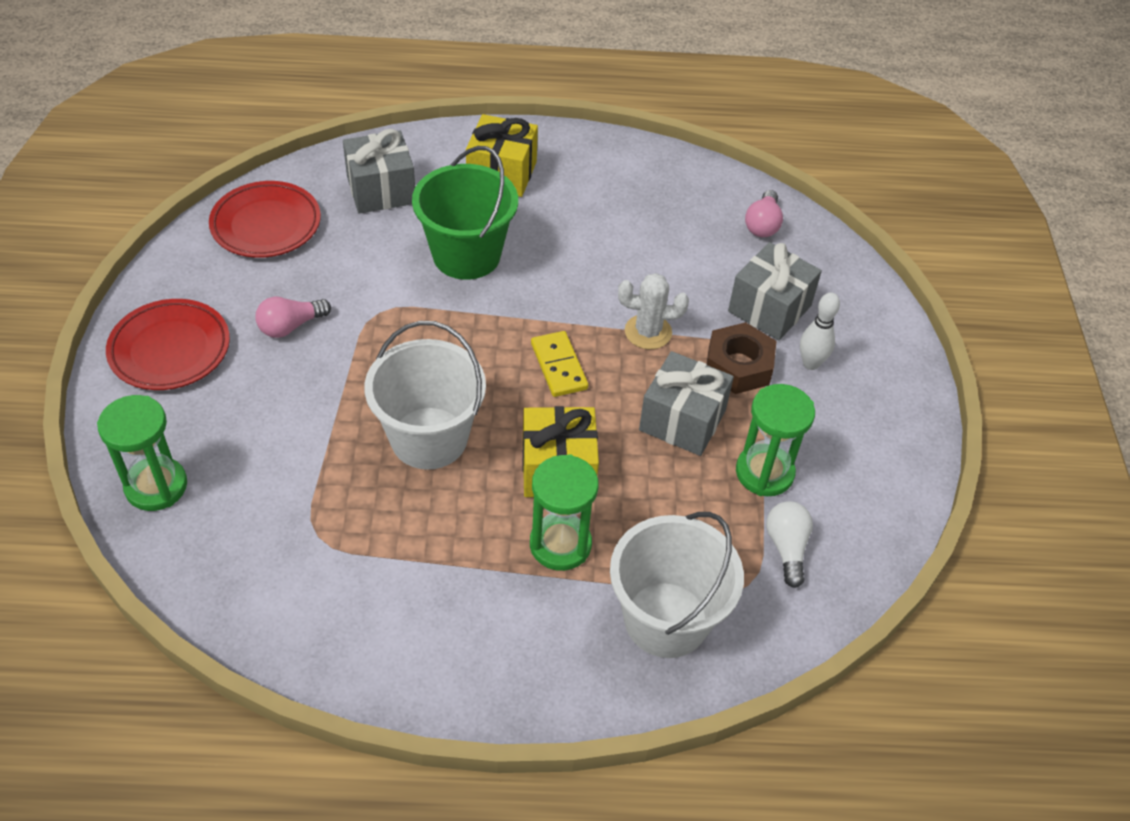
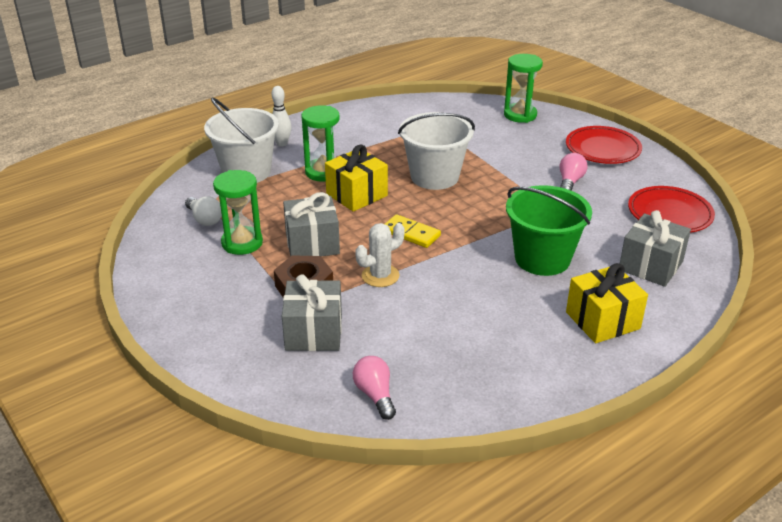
camera: 145 degrees right, 15 degrees down
white bowling pin [800,292,840,370] -> white bowling pin moved to [272,86,291,146]

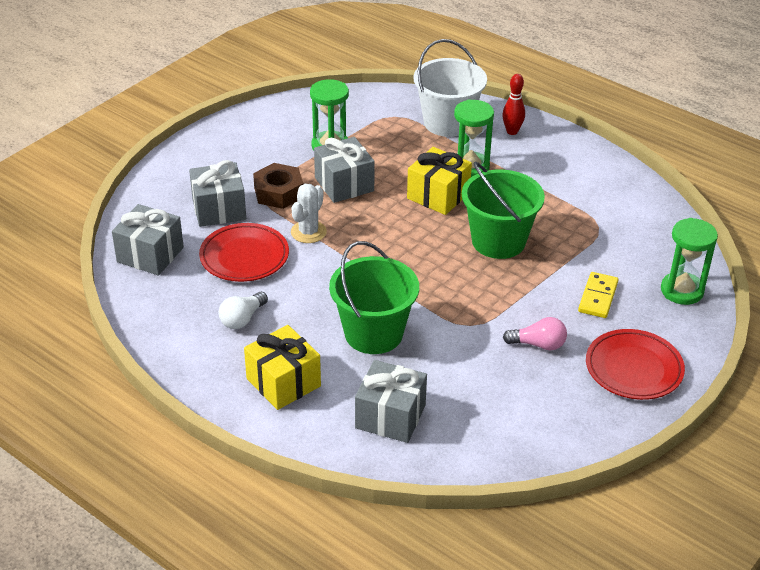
camera: 75 degrees right, 5 degrees up
white light bulb [185,196,222,226] -> white light bulb moved to [219,292,268,329]
white bowling pin [272,86,291,146] -> red bowling pin [502,74,525,135]
pink light bulb [353,356,396,420] -> grey gift [112,204,184,275]
white cactus [355,223,405,287] -> white cactus turned 75 degrees clockwise [291,184,327,243]
yellow domino [385,214,441,248] -> yellow domino moved to [578,272,618,318]
white bucket [398,112,475,190] -> green bucket [462,161,545,259]
red plate [628,186,715,233] -> red plate moved to [199,223,289,282]

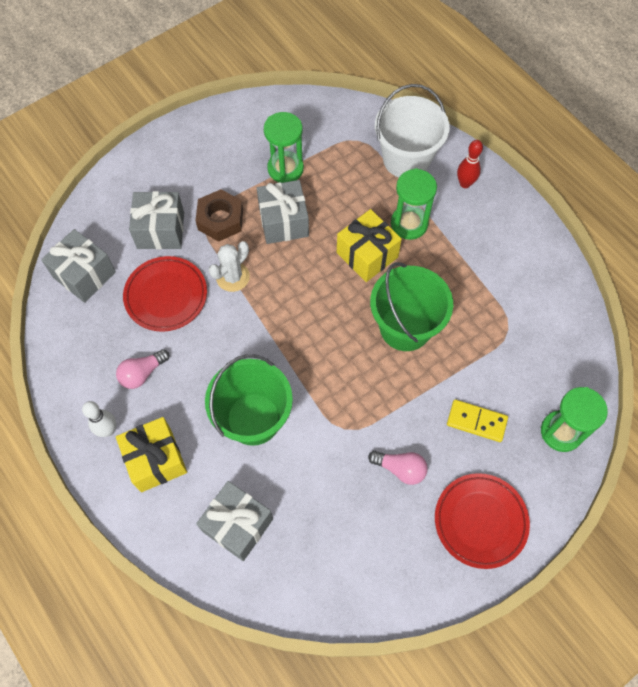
camera: 15 degrees right, 25 degrees up
white light bulb [219,292,268,329] -> pink light bulb [116,349,170,389]
yellow domino [578,272,618,318] -> yellow domino turned 75 degrees clockwise [447,400,508,442]
none -> white bowling pin [82,401,116,437]

